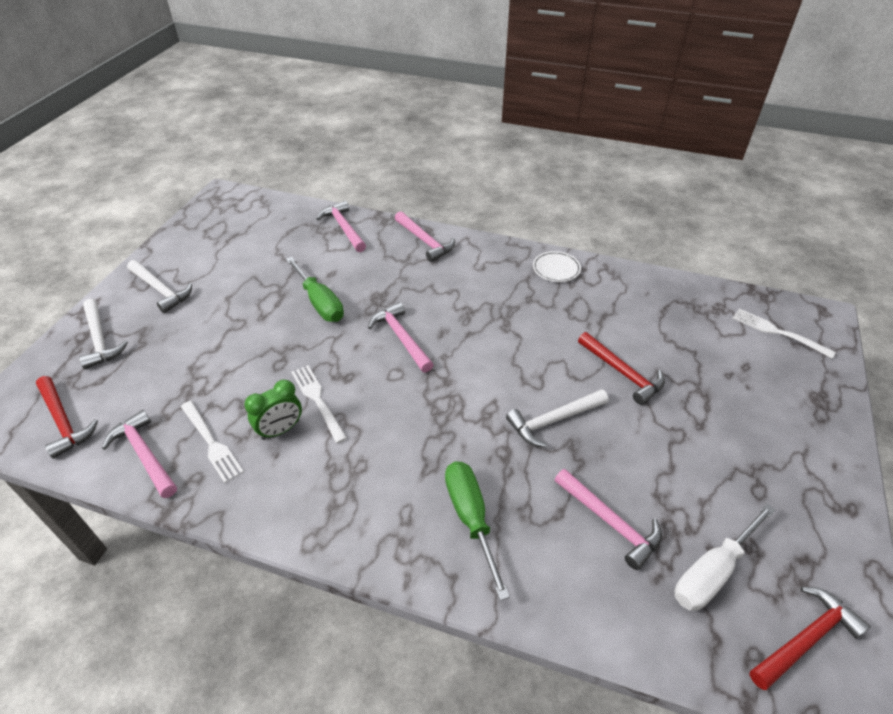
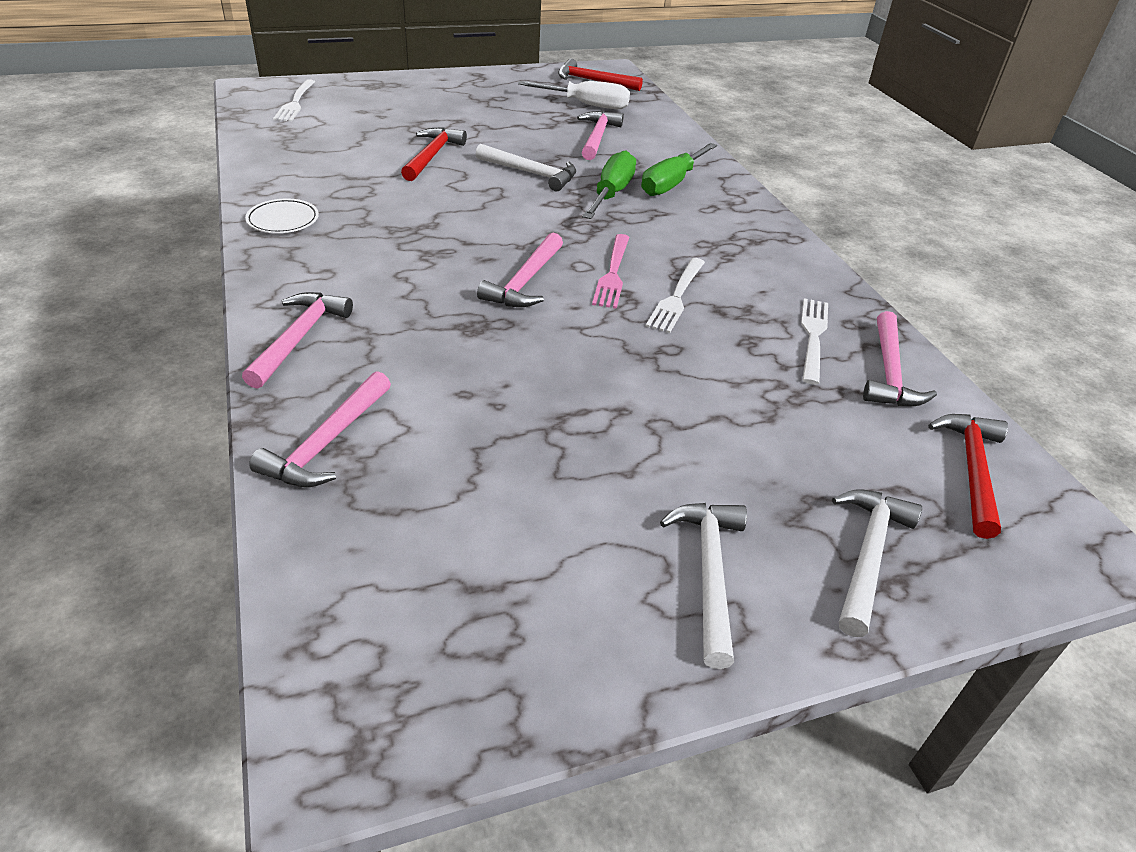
camera: 130 degrees left, 5 degrees down
green clock [244,380,302,440] -> none
green screwdriver [286,257,344,322] -> green screwdriver moved to [582,150,636,219]
none -> pink fork [592,234,629,309]

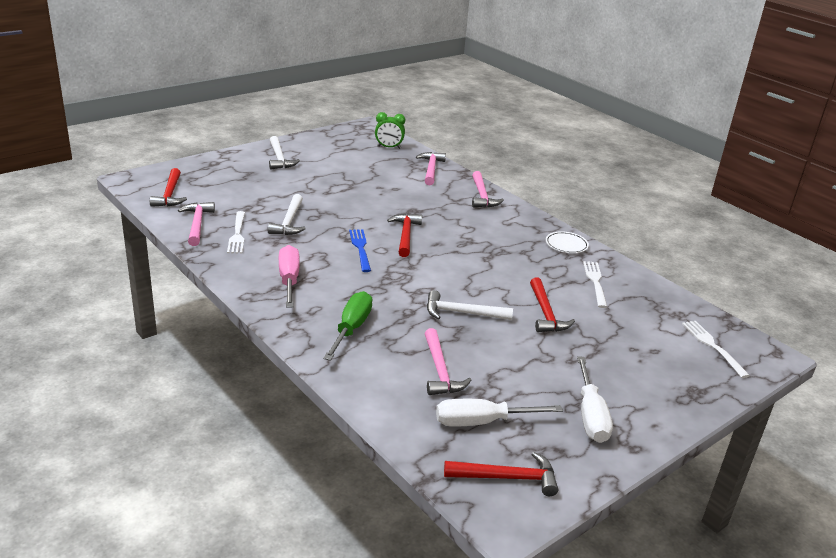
camera: 160 degrees right, 10 degrees down
pink hammer [477,233,563,307] -> red hammer [387,214,422,257]
green screwdriver [582,150,636,219] -> none
pink fork [592,234,629,309] -> blue fork [349,229,371,272]
white fork [646,258,705,333] -> white fork moved to [583,261,607,308]
white hammer [832,489,922,637] -> white hammer moved to [268,194,306,235]
none -> pink screwdriver [279,245,300,307]
none -> green clock [375,112,405,149]
none -> white screwdriver [577,356,613,443]

